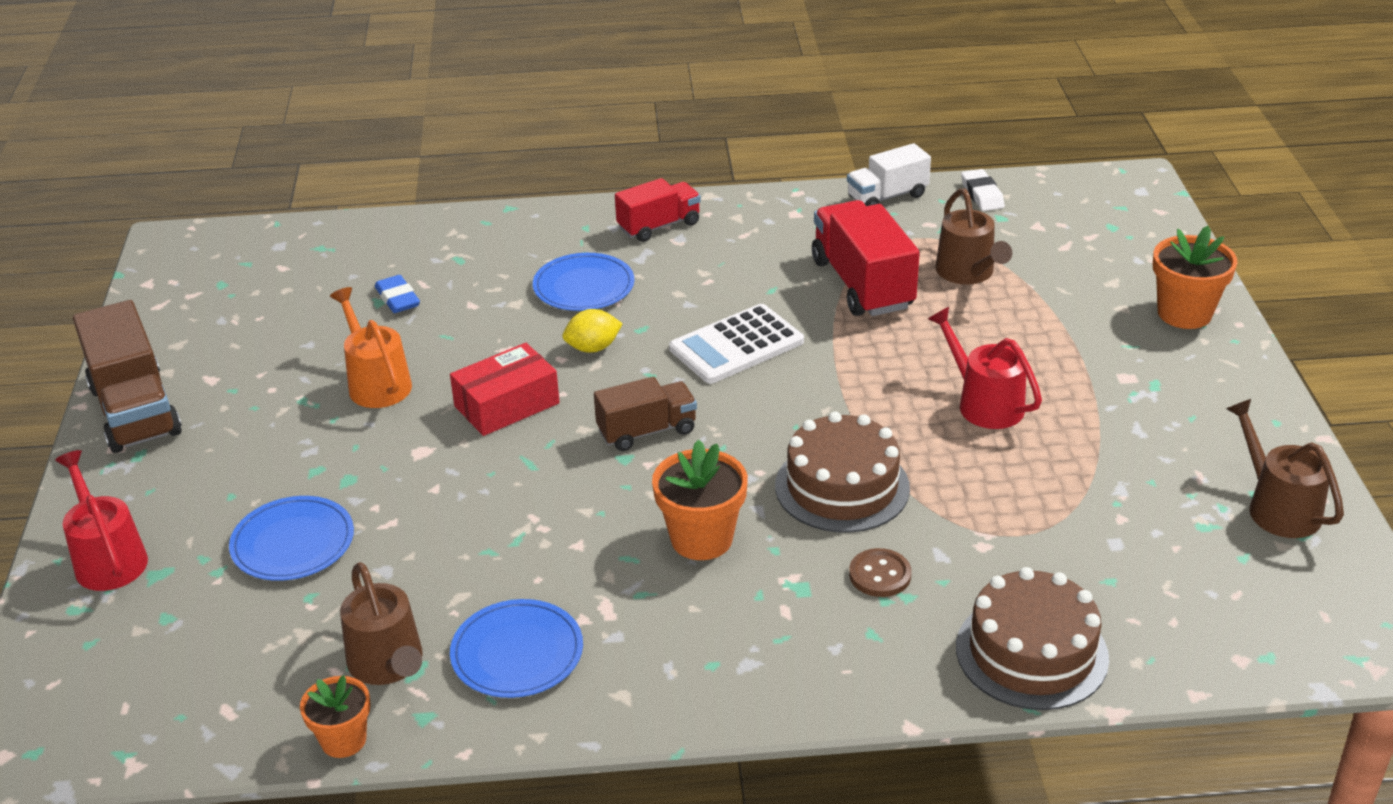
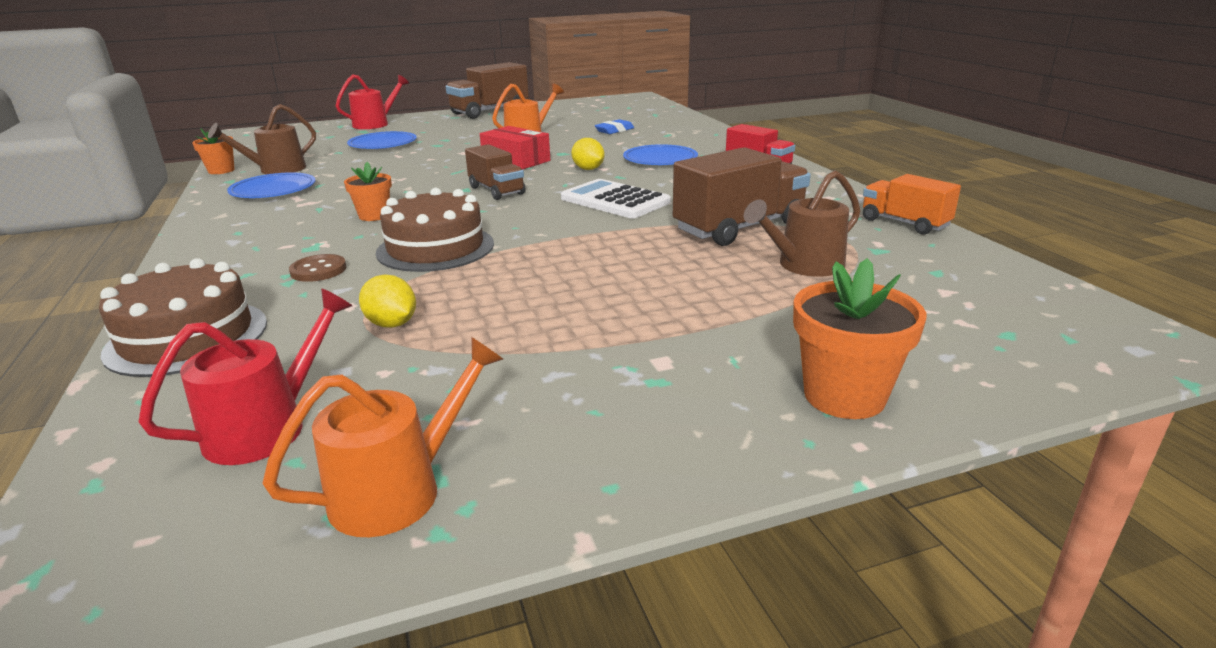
camera: 75 degrees right, 10 degrees down
orange flower pot [652,439,748,560] -> orange flower pot [344,162,392,221], size x0.64
red truck [812,200,920,316] -> brown truck [673,147,811,246]
white truck [847,143,931,206] -> orange truck [863,174,961,235]
red watering can [928,307,1042,429] -> red watering can moved to [139,288,352,465]
white eraser [961,169,1005,211] -> none
brown watering can [1226,399,1344,538] -> orange watering can [262,337,503,537]
none -> yellow lemon [359,275,416,328]

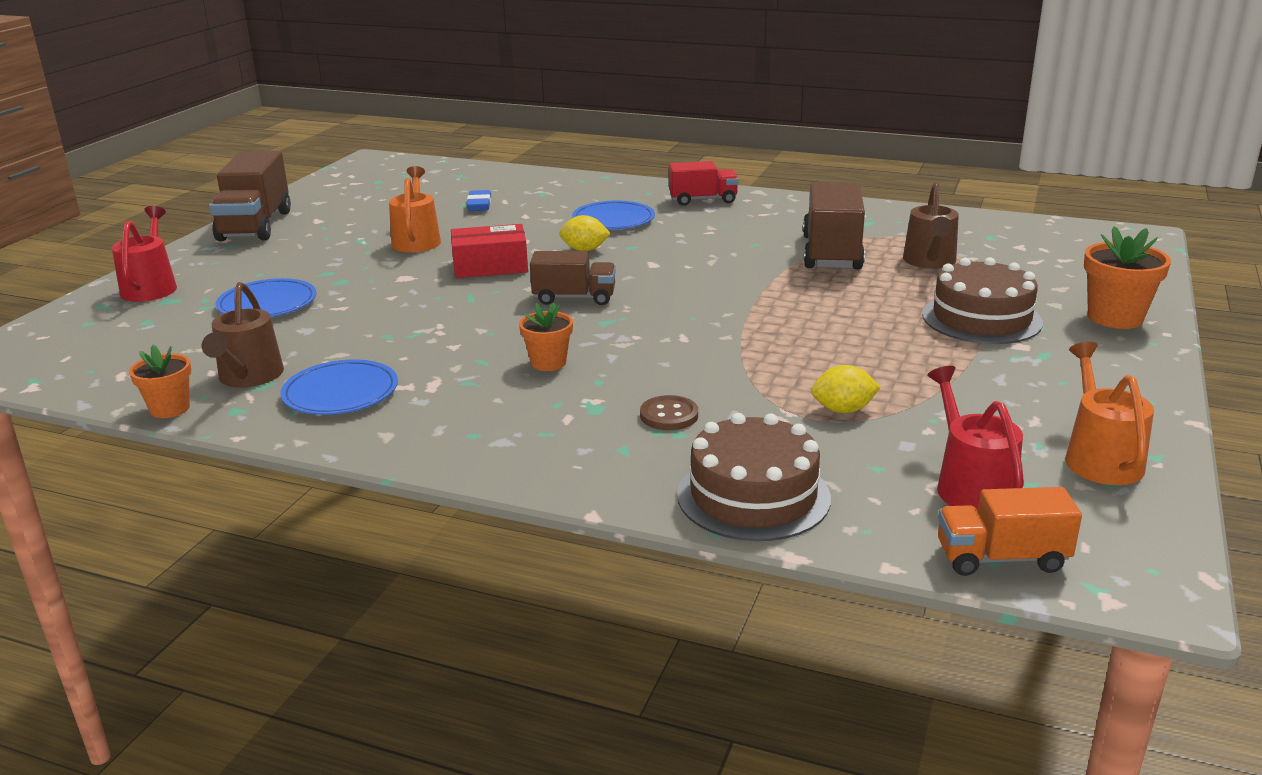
camera: 50 degrees left, 0 degrees up
brown cake [376,188,494,272] -> brown cake moved to [922,257,1043,344]
white calculator [561,179,671,218] -> none
orange truck [863,174,961,235] -> orange truck moved to [938,487,1082,576]

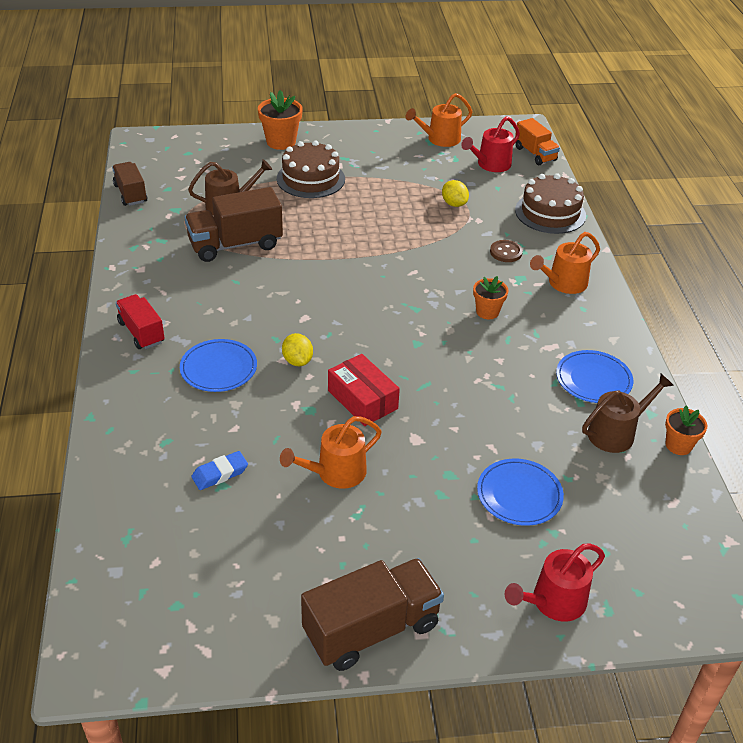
camera: 120 degrees left, 15 degrees up
brown truck [530,251,616,305] -> brown truck moved to [112,162,147,206]
none -> orange watering can [530,232,600,294]

